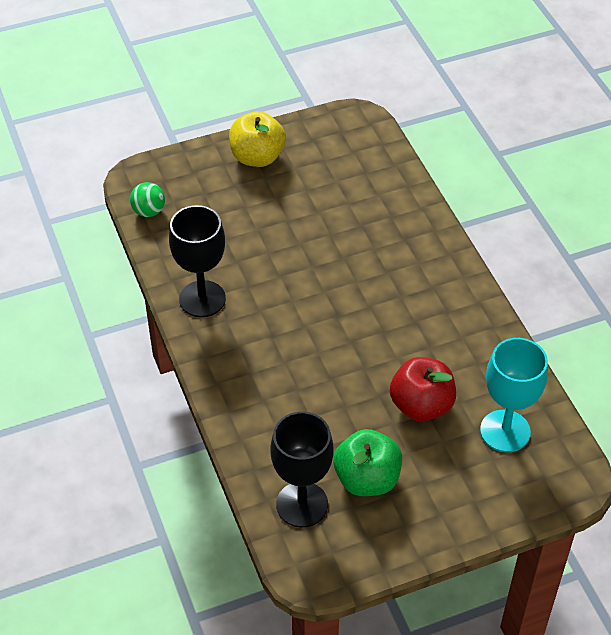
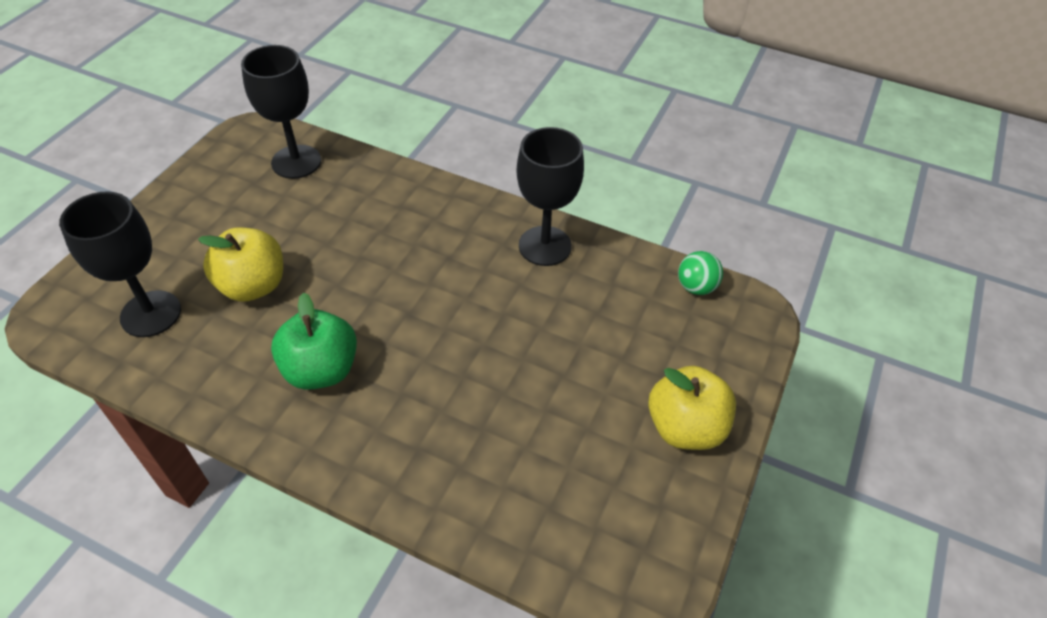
camera: 135 degrees right, 0 degrees up
green apple [333,429,402,496] -> green apple moved to [271,293,357,390]
red apple [390,357,456,421] -> yellow apple [198,227,283,302]
turquoise goblet [480,338,548,452] -> black goblet [59,191,181,337]

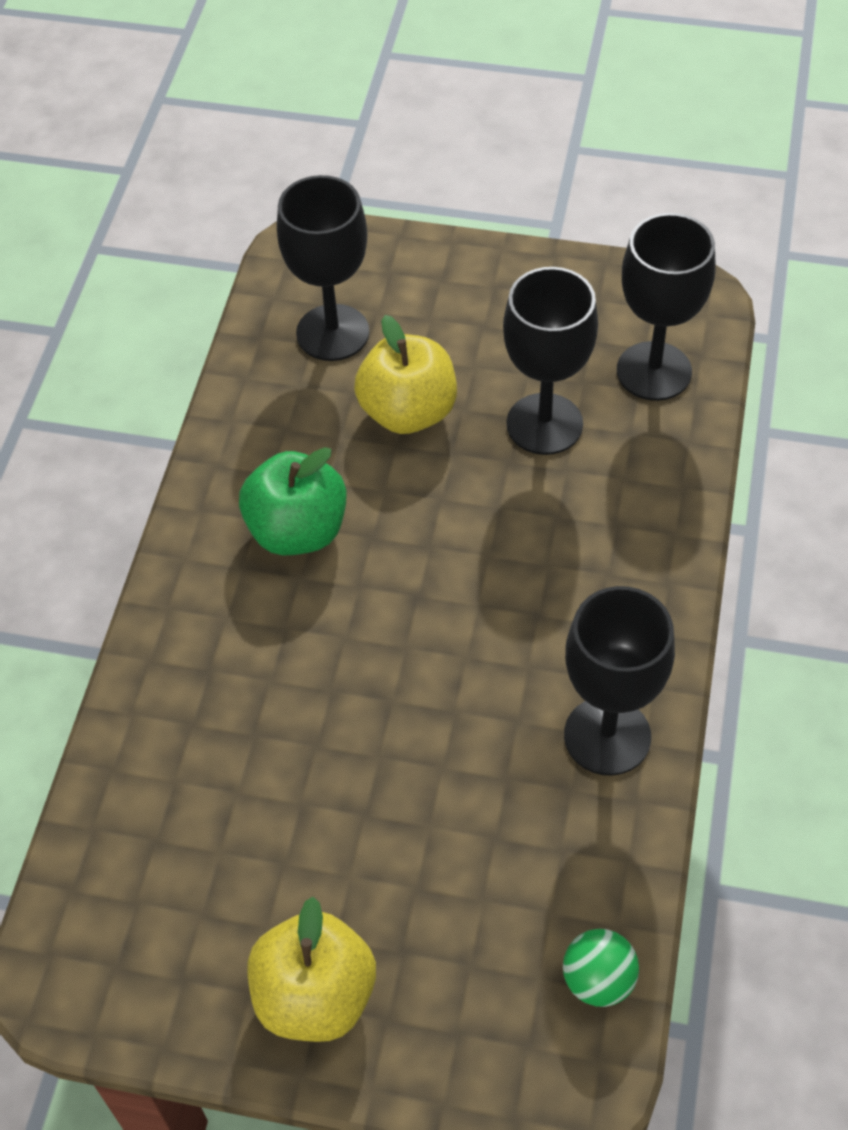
camera: 80 degrees right, 5 degrees up
none -> black goblet [503,267,598,455]

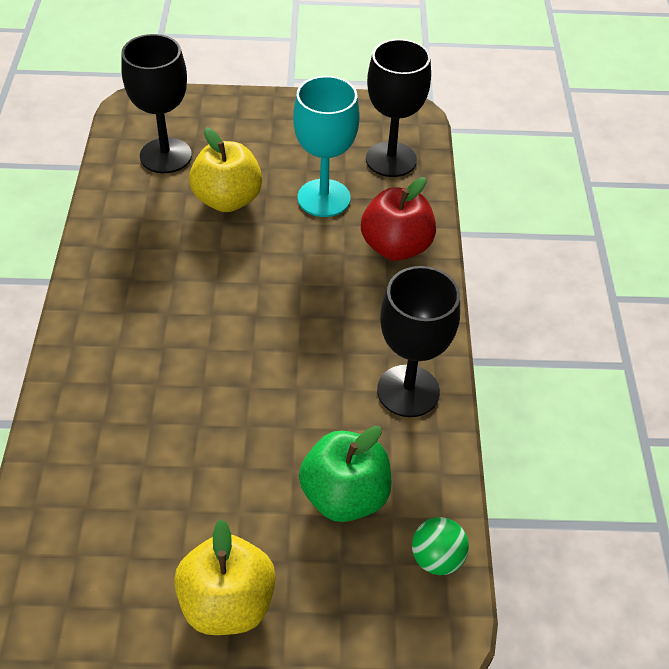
camera: 15 degrees left, 5 degrees down
green apple [239,447,346,555] -> green apple moved to [299,426,392,522]
black goblet [503,267,598,455] -> turquoise goblet [293,76,359,217]
none -> red apple [361,177,436,261]

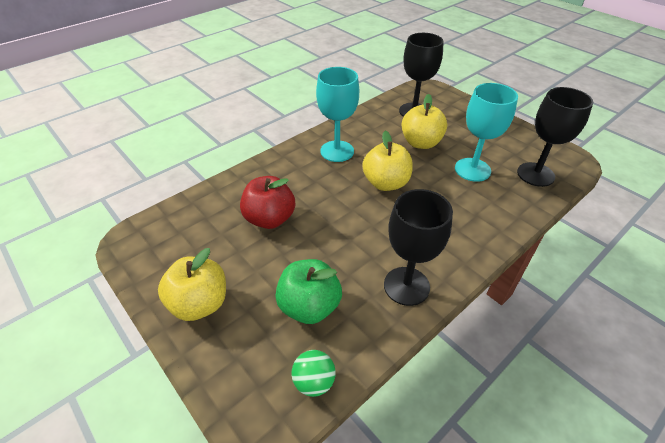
camera: 50 degrees right, 5 degrees down
red apple [361,177,436,261] -> red apple moved to [240,176,295,229]
none -> turquoise goblet [316,67,359,162]
none -> yellow apple [363,131,412,191]

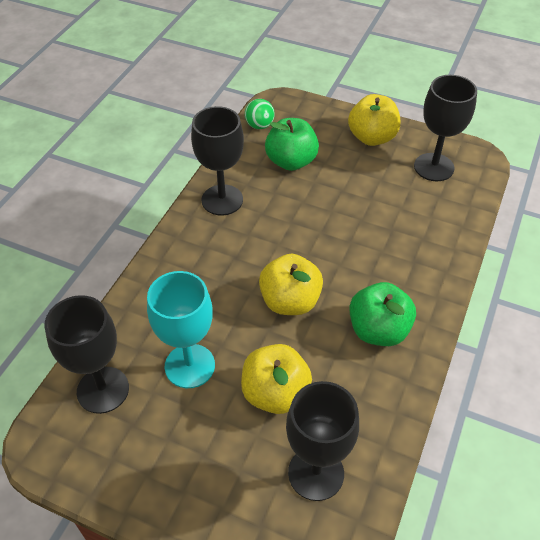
camera: 155 degrees right, 5 degrees up
red apple [240,176,295,229] -> none
turquoise goblet [316,67,359,162] -> green apple [349,282,416,346]
none -> black goblet [414,75,477,181]

